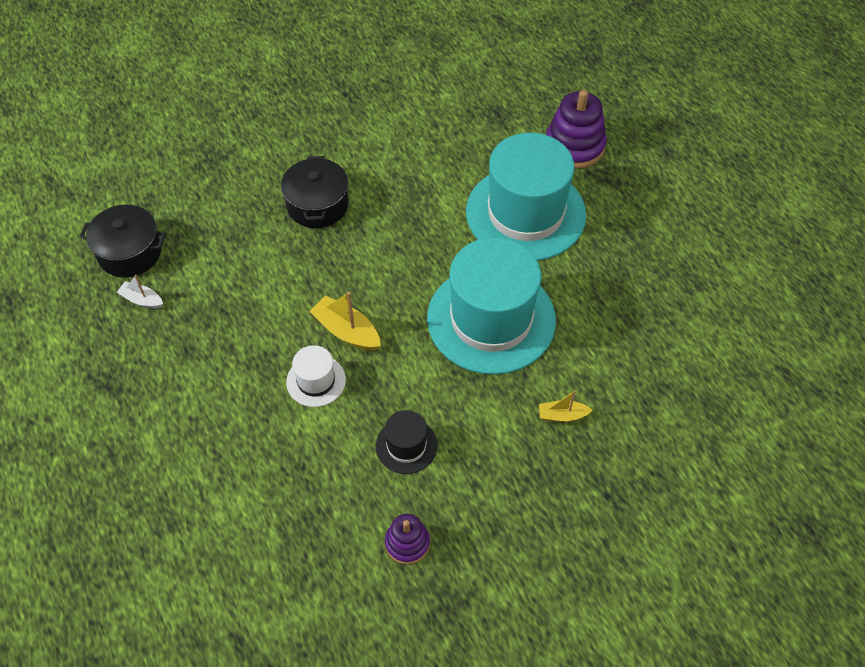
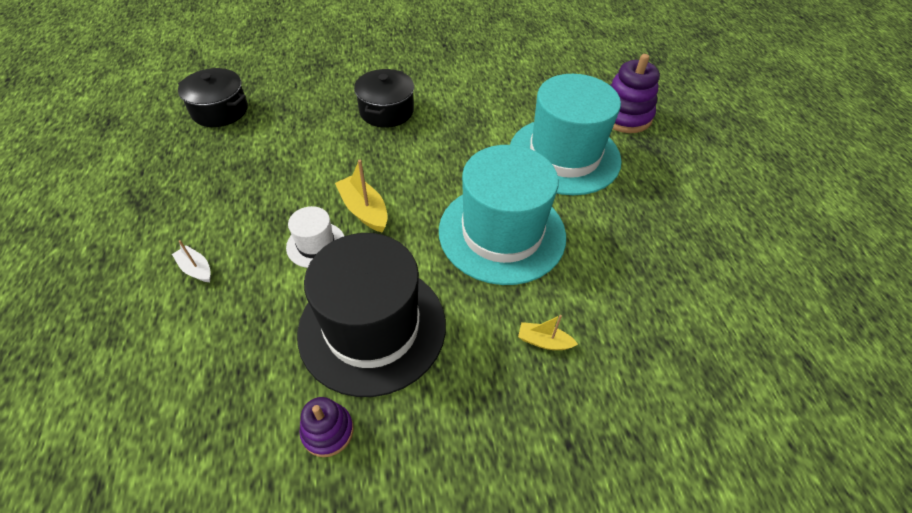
camera: 15 degrees right, 5 degrees down
white boat [117,275,163,309] -> white boat moved to [172,240,211,282]
black hat [376,410,438,474] -> black hat [297,233,446,397], size x2.25

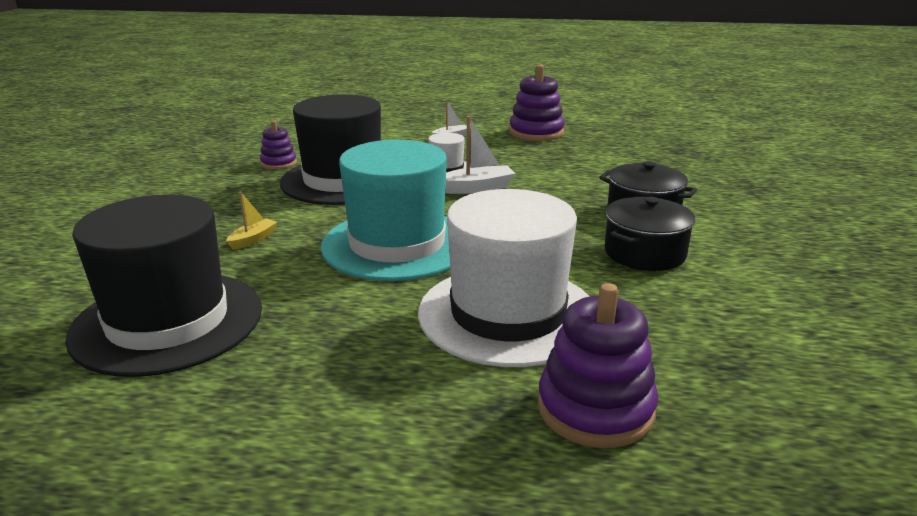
camera: 110 degrees right, 25 degrees down
black pot [178,68,248,127] -> black pot moved to [604,197,695,271]
yellow boat [335,160,388,233] -> white boat [445,116,516,194]
turquoise hat [510,74,622,195] -> white hat [418,189,590,367]
none -> black hat [65,194,262,377]
none -> purple stacking toy [509,64,565,141]

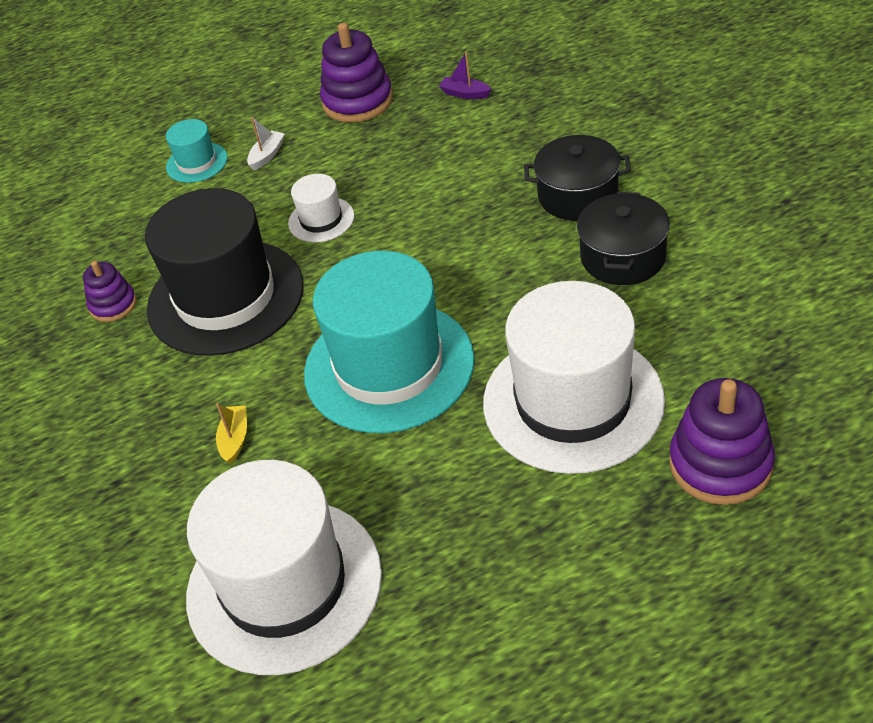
camera: 25 degrees left, 20 degrees up
black hat [65,194,262,377] -> white hat [186,460,382,675]
white boat [445,116,516,194] -> none
none -> turquoise hat [166,119,228,183]
none -> purple boat [439,51,492,99]

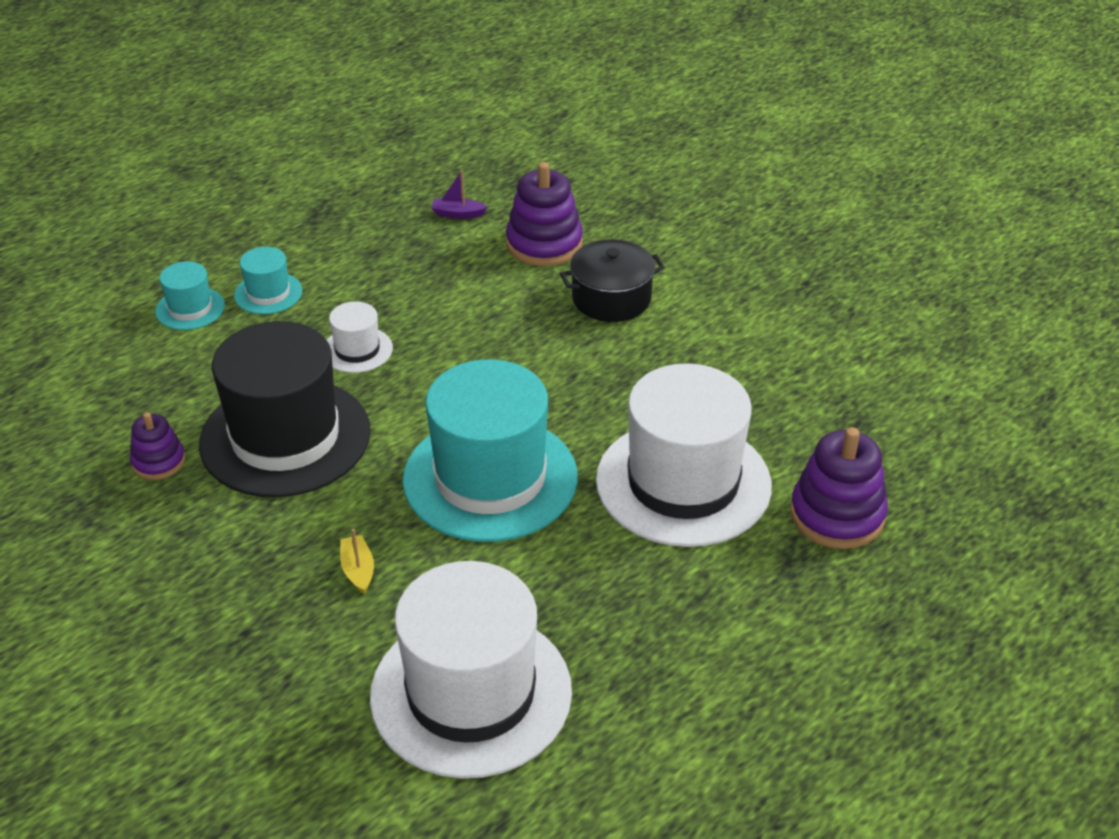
camera: 25 degrees left, 5 degrees down
white boat [247,117,285,170] -> turquoise hat [234,247,302,314]
purple stacking toy [320,23,393,123] -> purple stacking toy moved to [506,162,583,266]
black pot [577,192,670,285] -> none

